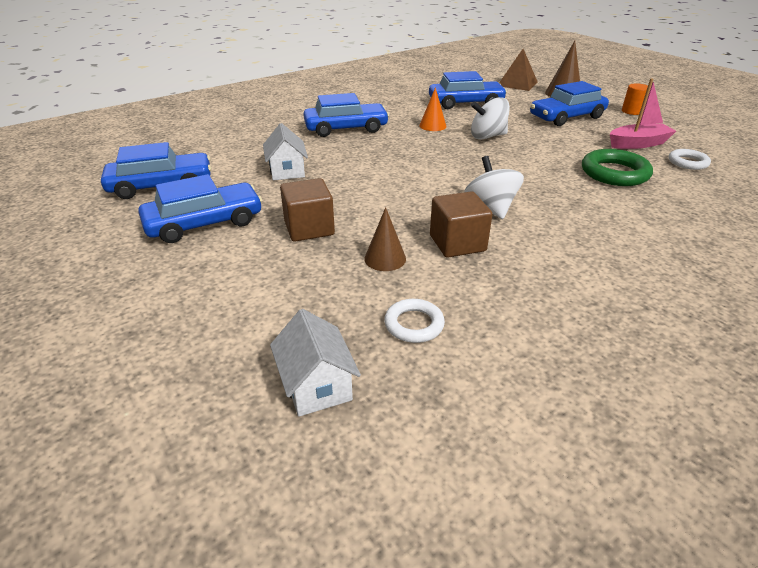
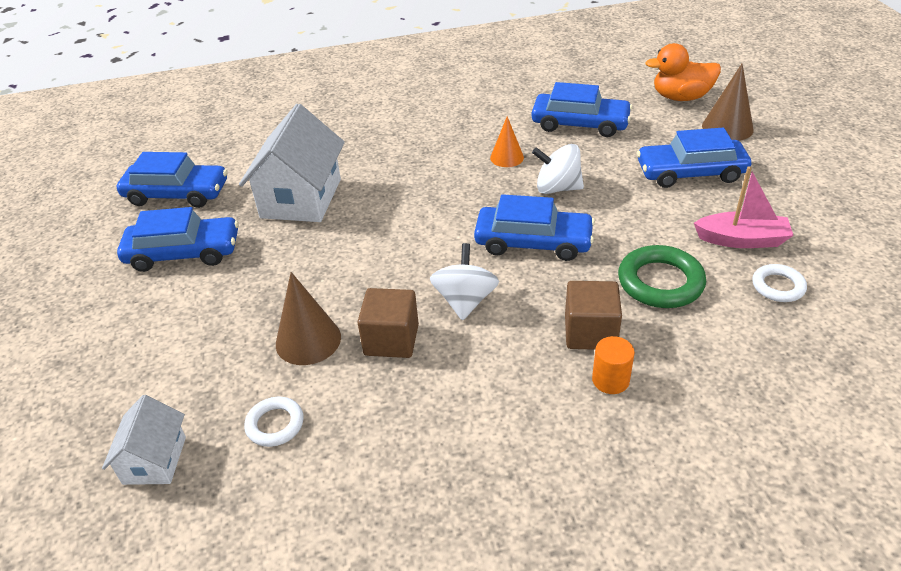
camera: 25 degrees right, 5 degrees up
white house [263,123,308,180] -> white house [239,104,345,222], size x1.82
brown cube [280,178,335,242] -> brown cube moved to [565,281,622,350]
blue car [303,93,389,137] -> blue car moved to [474,194,595,261]
brown cone [364,207,406,271] -> brown cone [276,272,341,365], size x1.51
brown pyramid [499,49,538,91] -> orange duck [645,43,721,101]
orange cylinder [622,83,648,115] -> orange cylinder moved to [592,336,635,394]

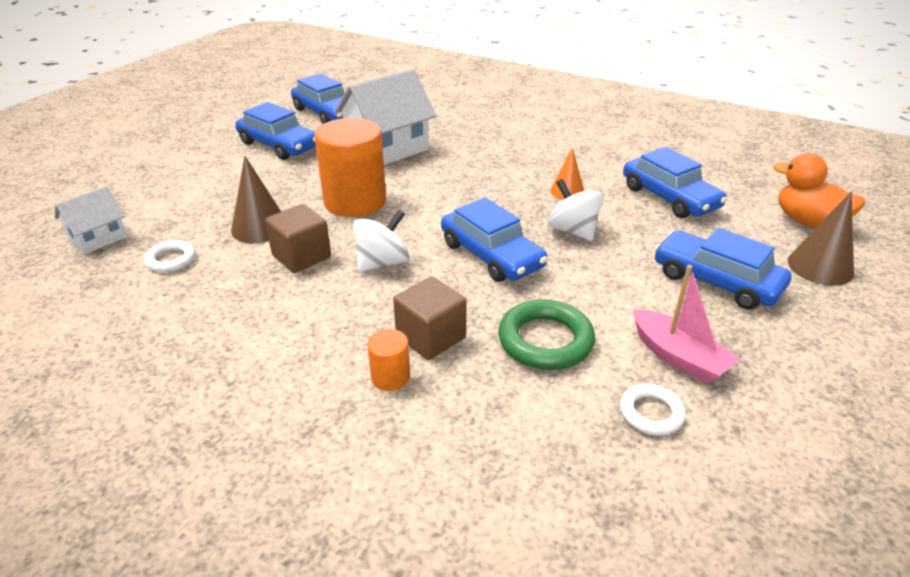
camera: 40 degrees right, 5 degrees down
none -> orange cylinder [314,118,386,217]

